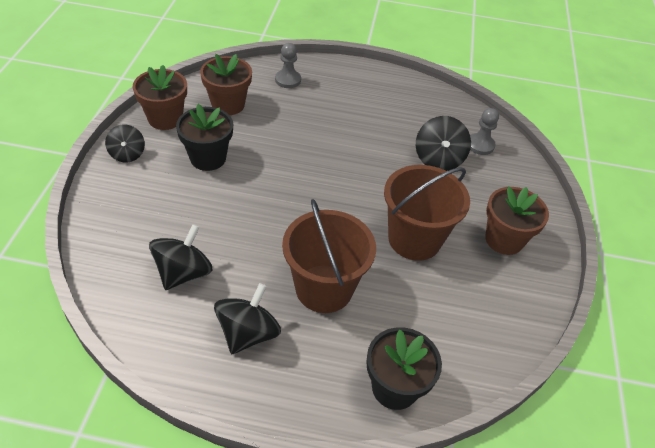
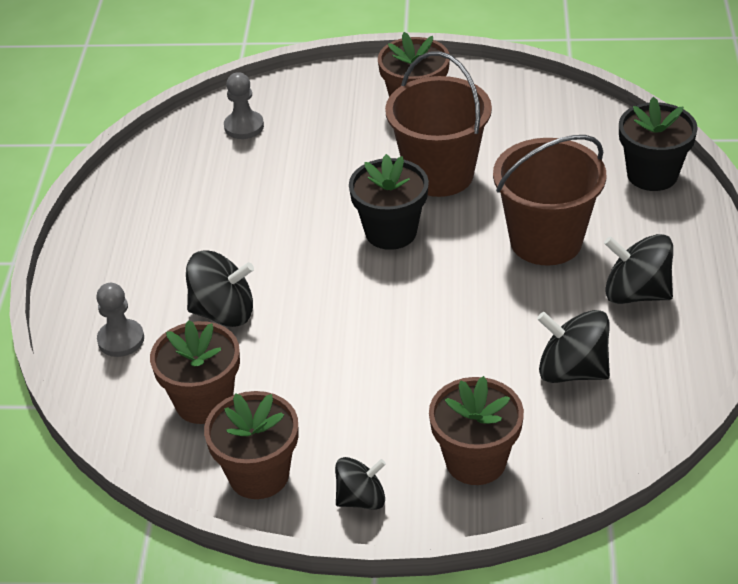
camera: 90 degrees left, 5 degrees down
black flower pot [176,104,233,171] -> black flower pot moved to [349,154,429,250]
black spinning top [416,116,471,171] -> black spinning top moved to [186,250,254,327]
none -> brown flower pot [429,376,524,485]

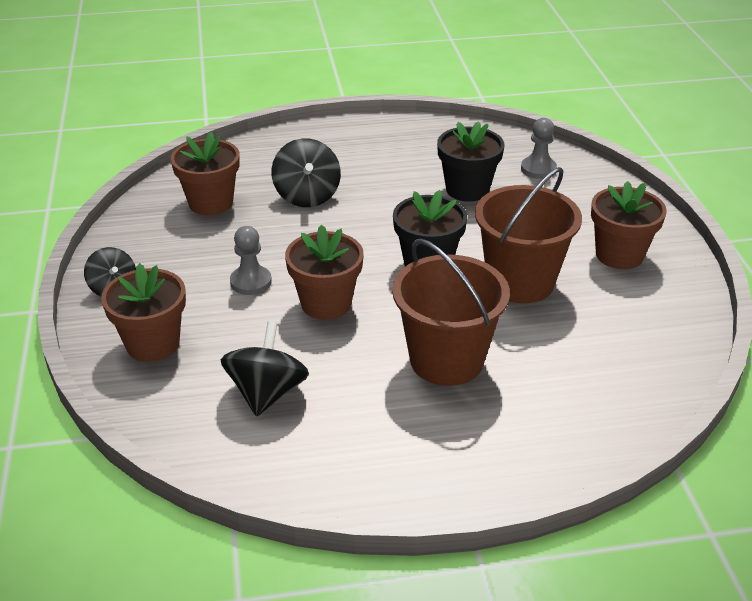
camera: 75 degrees right, 5 degrees down
grey pawn [96,283,144,357] -> grey pawn moved to [230,226,272,295]
brown flower pot [204,391,298,499] -> brown flower pot moved to [285,225,364,320]
black spinning top [604,234,673,304] -> none
black flower pot [619,97,698,191] -> black flower pot moved to [437,121,504,202]

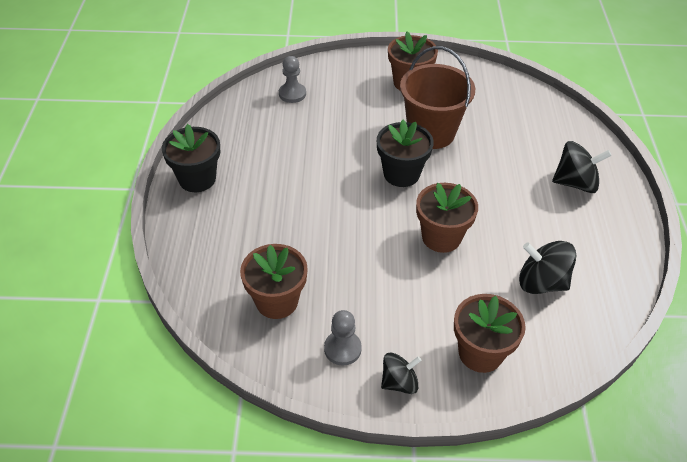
camera: 80 degrees left, 10 degrees up
grey pawn [230,226,272,295] -> grey pawn moved to [324,310,362,366]
black spinning top [271,138,341,207] -> black spinning top moved to [552,141,612,193]
brown bucket [392,239,510,386] -> none
black flower pot [437,121,504,202] -> black flower pot moved to [162,124,220,192]

